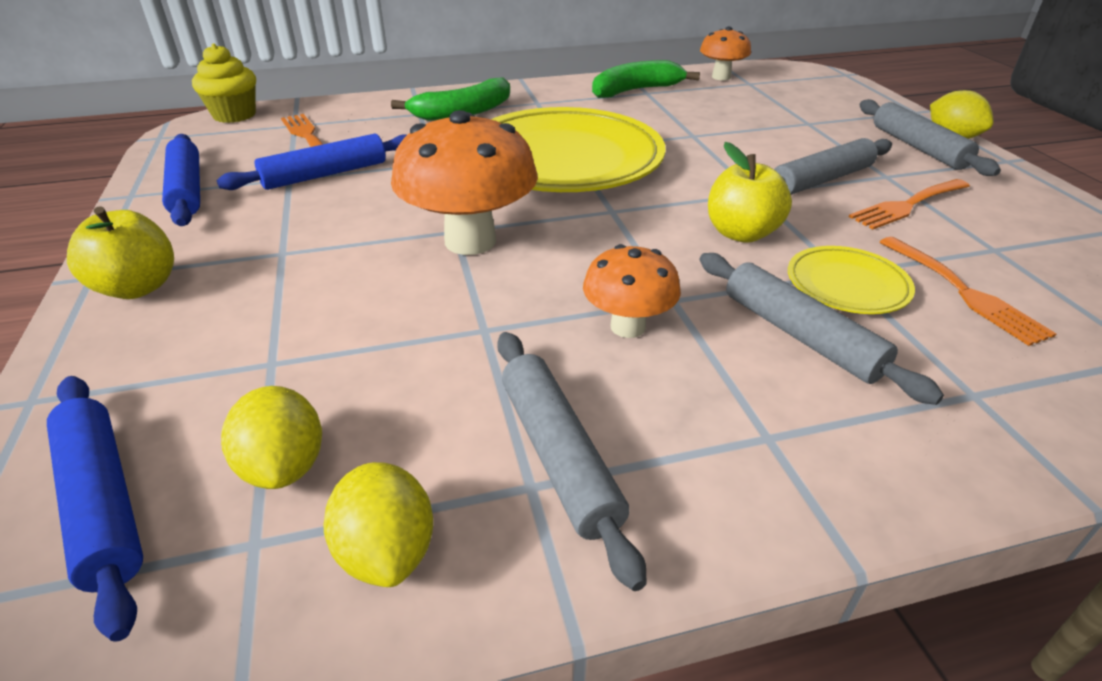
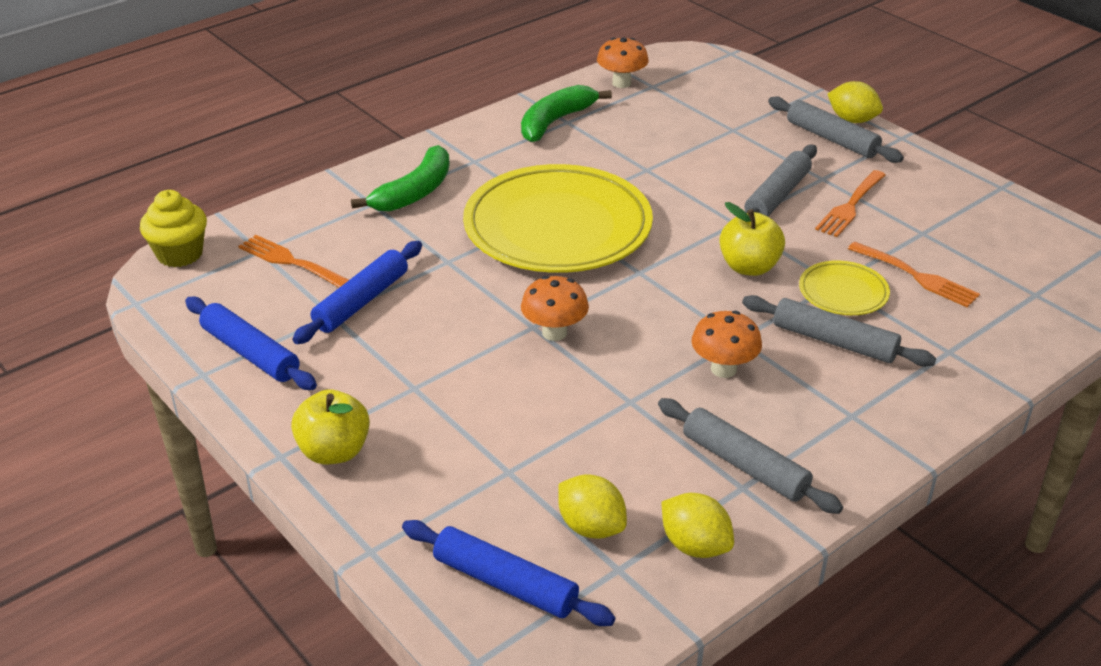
camera: 25 degrees left, 0 degrees up
orange mushroom [391,110,538,255] -> orange mushroom [521,276,589,341], size x0.57

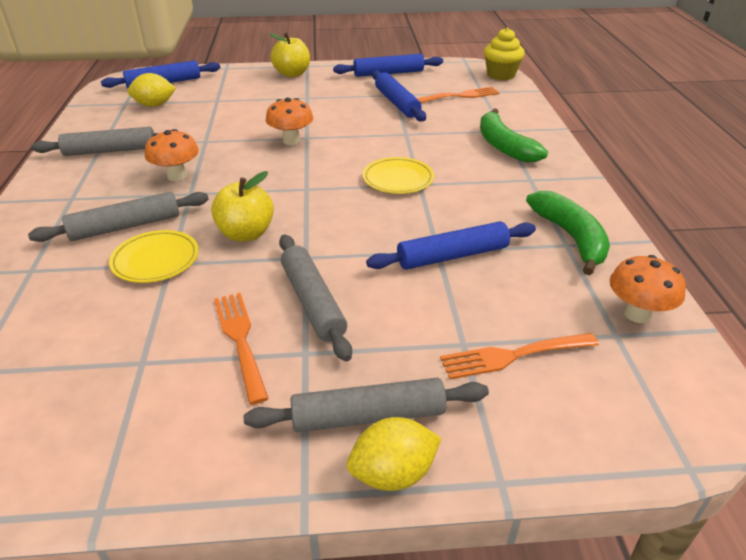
camera: 125 degrees right, 0 degrees up
yellow plate [463,164,653,273] -> yellow plate [363,157,434,194], size x0.44
yellow lemon [662,493,734,558] -> none
orange fork [848,242,980,307] -> orange fork moved to [440,333,599,379]
none -> blue rolling pin [366,221,536,270]

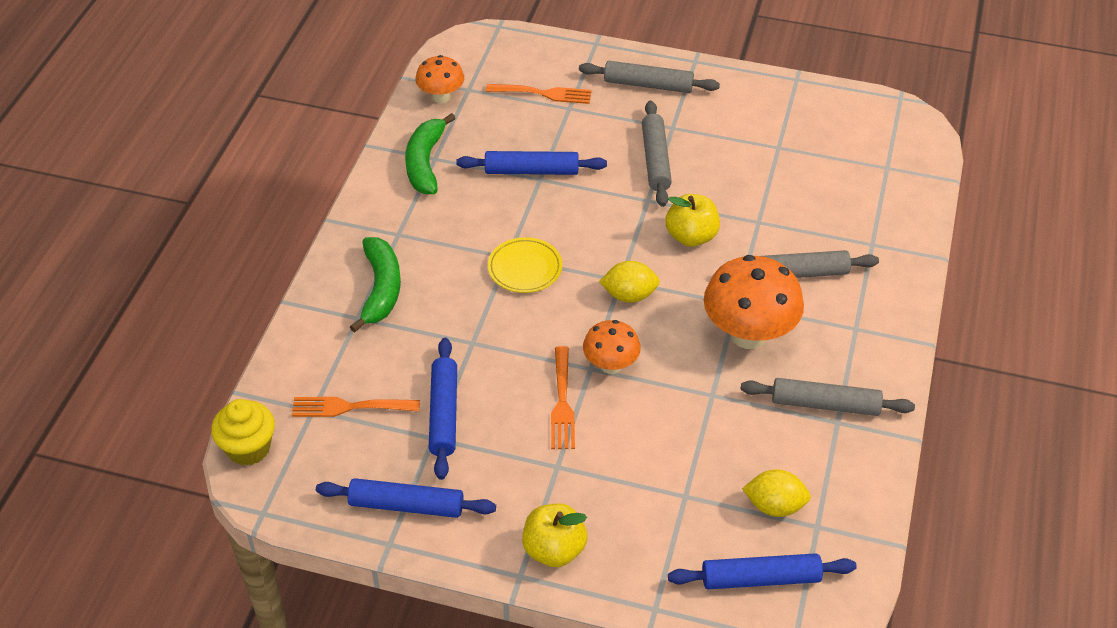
camera: 160 degrees left, 10 degrees up
yellow plate [109,230,199,283] -> none
orange mushroom [145,129,199,181] -> orange mushroom [704,255,804,349], size x1.74
orange fork [214,293,269,405] -> orange fork moved to [551,346,575,449]
yellow lemon [347,417,441,491] -> yellow lemon moved to [599,261,660,303]

